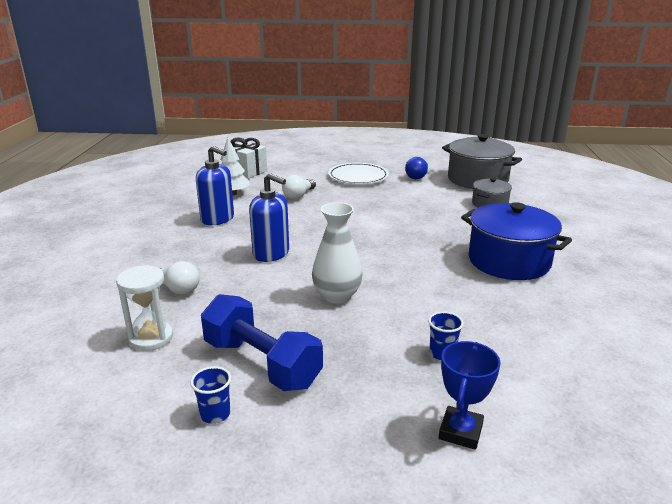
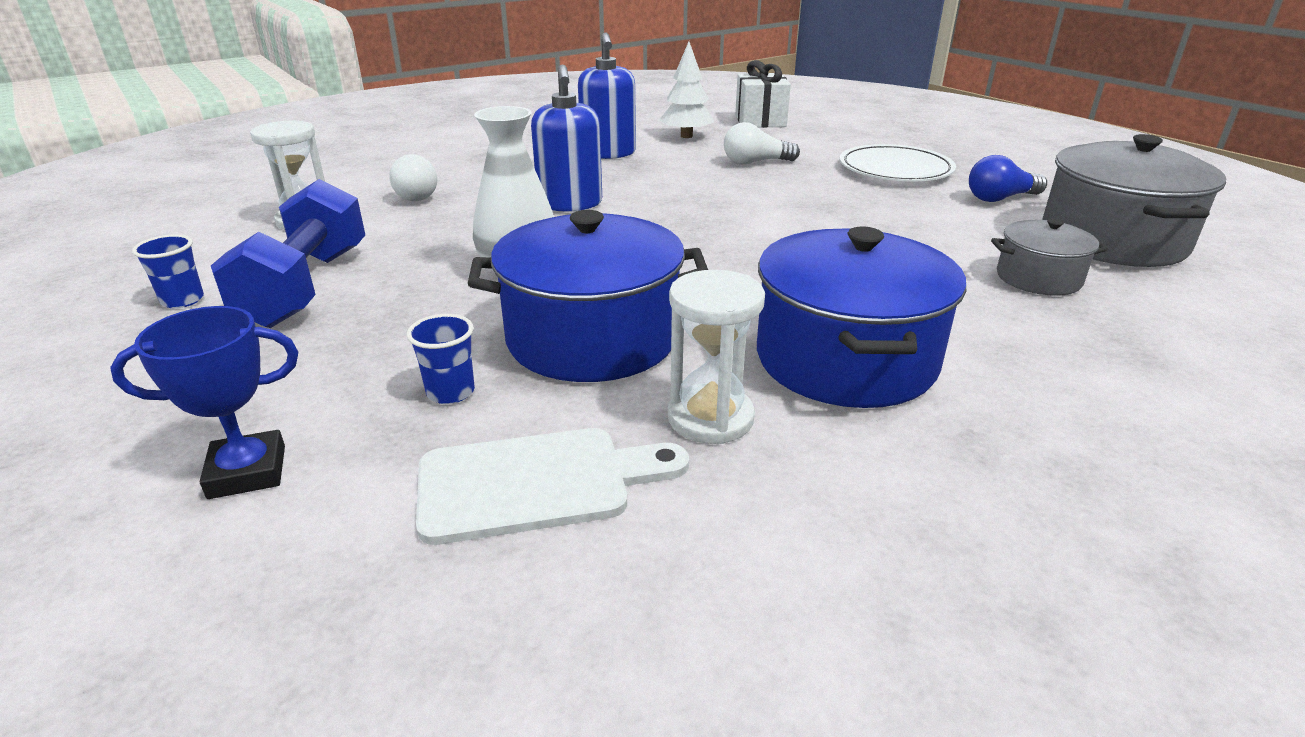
camera: 50 degrees right, 5 degrees up
none -> white cutting board [416,428,689,545]
none -> blue pot [468,210,708,382]
none -> white hourglass [668,270,765,444]

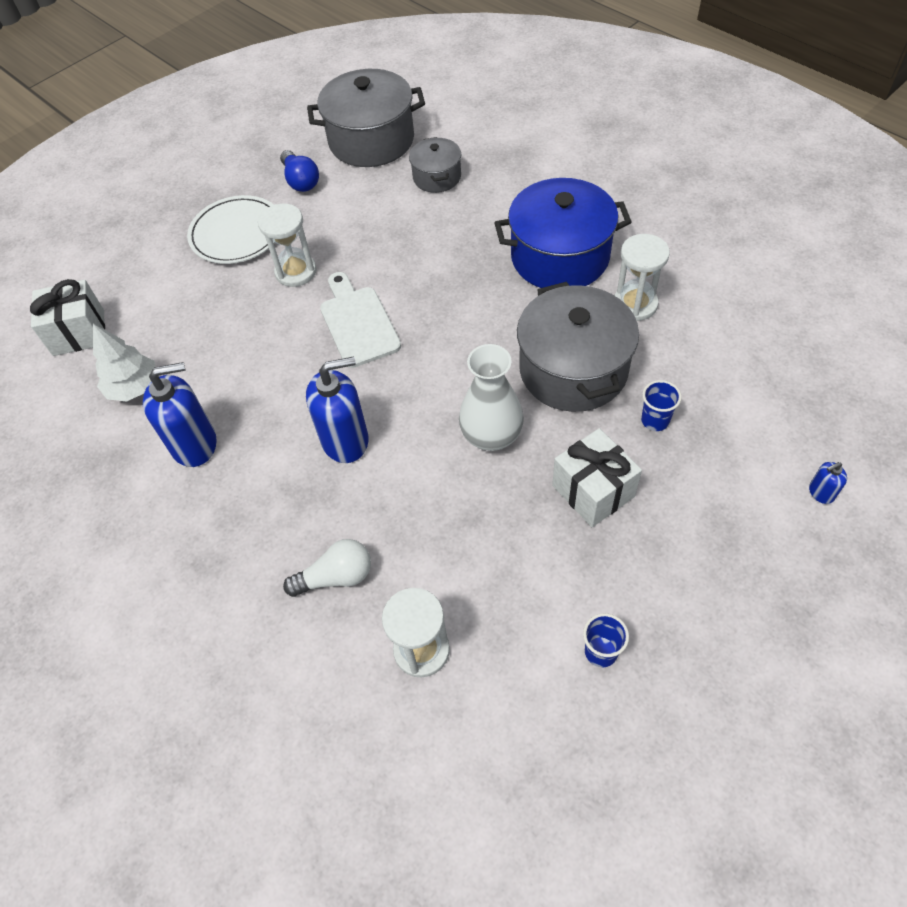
camera: 95 degrees left, 25 degrees up
blue trophy [110,306,298,499] -> none
blue dumbbell [211,179,365,328] -> none
white cutting board [416,428,689,545] -> white cutting board moved to [320,272,401,368]
blue pot [468,210,708,382] -> grey pot [517,282,639,412]
white light bulb [724,122,800,164] -> none
none -> white hourglass [258,204,317,287]
none -> white gift [552,428,642,527]
none -> blue soap dispenser [809,462,847,504]

